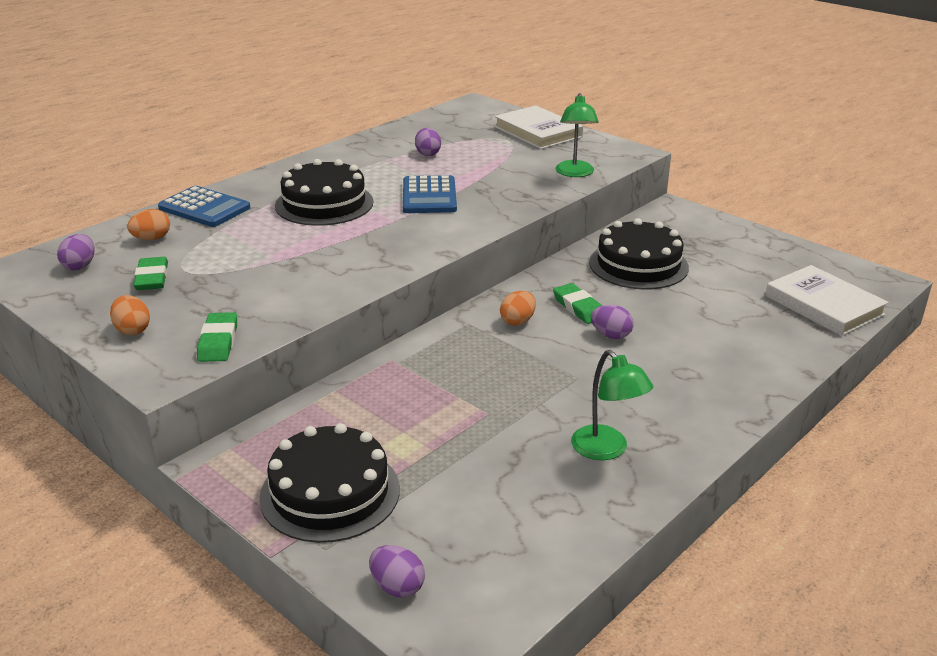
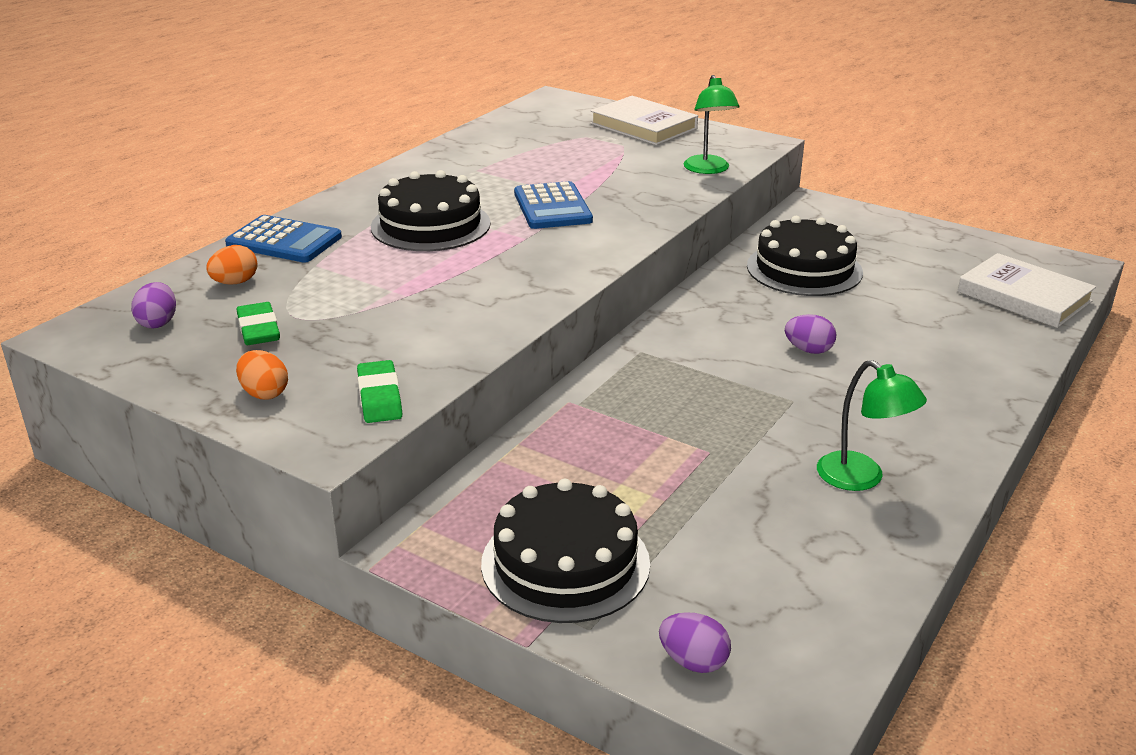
camera: 10 degrees left, 0 degrees up
purple egg [415,128,441,156] -> none
orange egg [500,291,536,326] -> none
green eraser [553,283,603,324] -> none

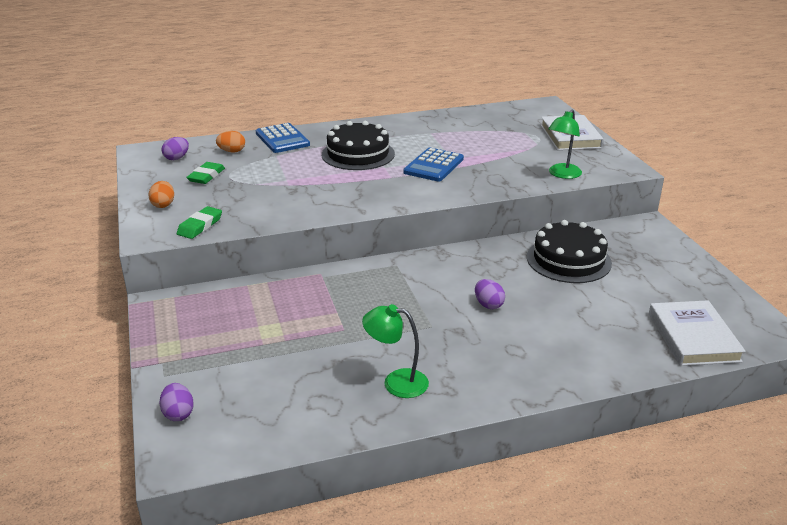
camera: 40 degrees right, 0 degrees up
black cake [481,479,650,623] -> none
green lamp [817,360,927,491] -> green lamp turned 105 degrees clockwise [362,304,429,398]

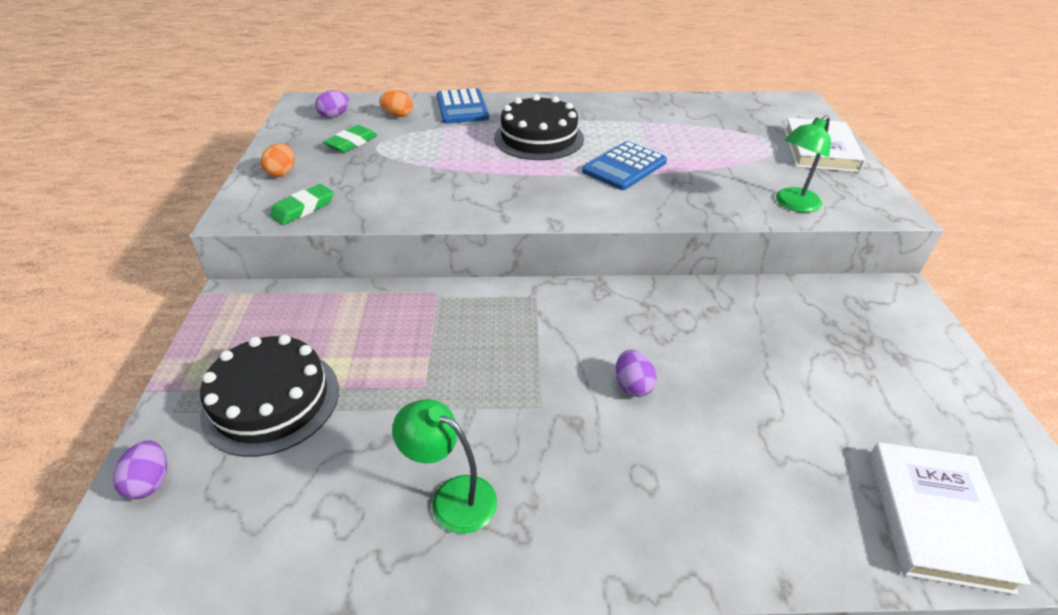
camera: 15 degrees right, 10 degrees up
black cake [527,220,612,283] -> black cake moved to [200,335,339,457]

